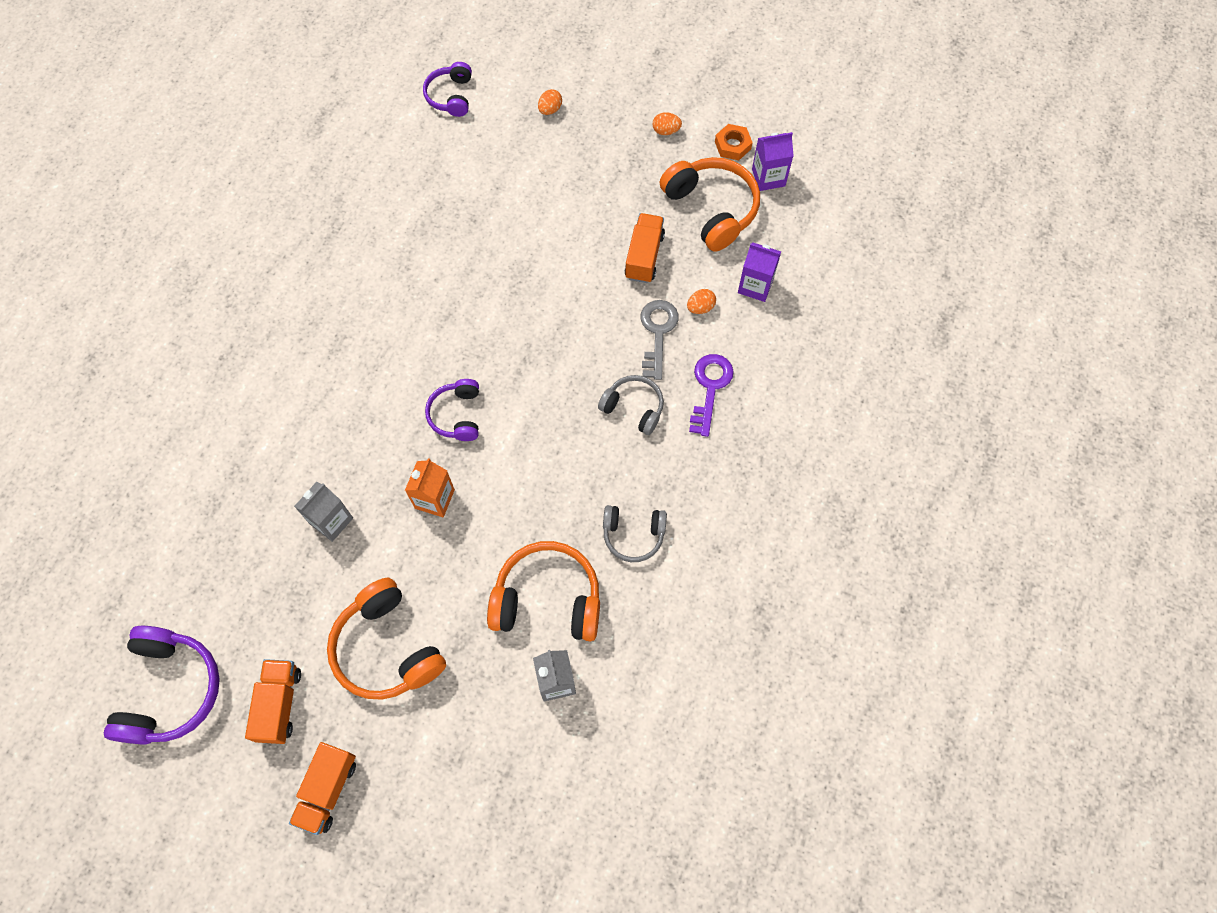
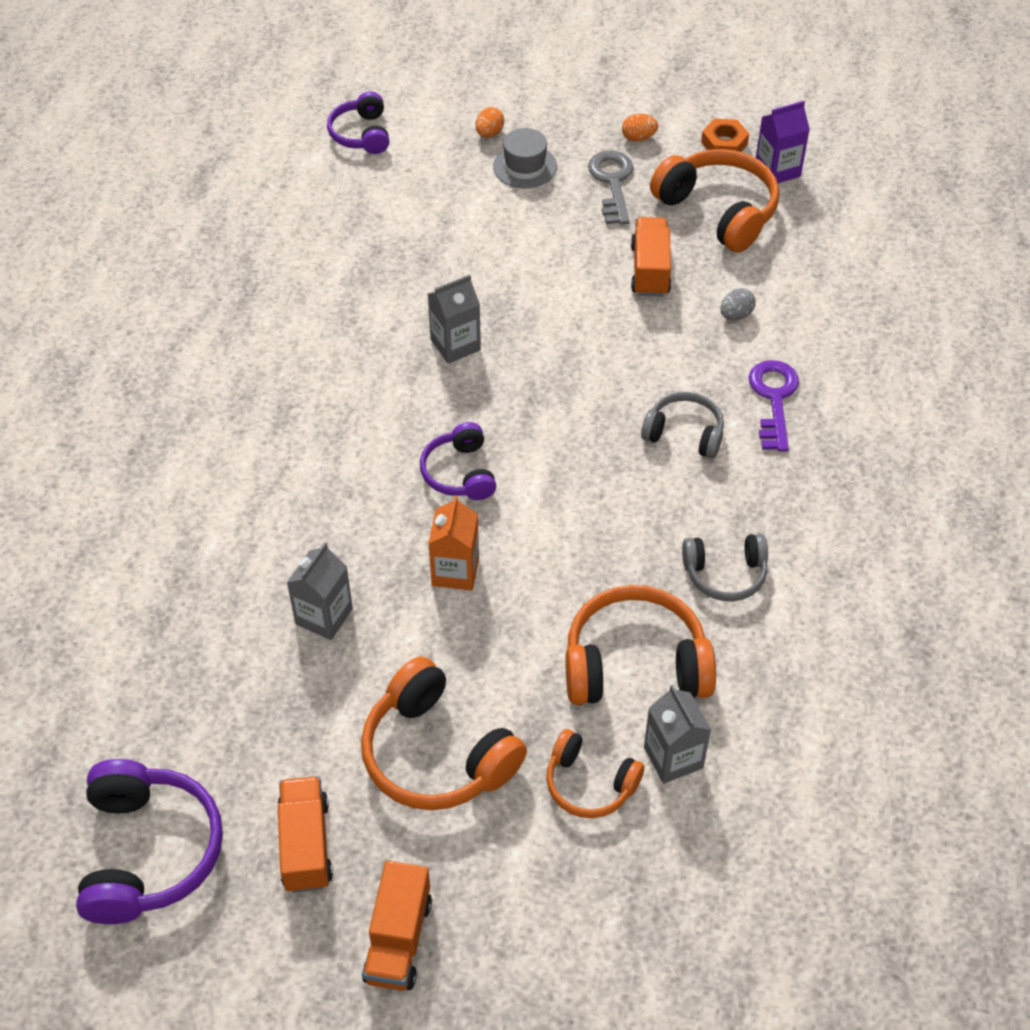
camera: 10 degrees left, 15 degrees down
grey key [640,300,679,380] -> grey key moved to [588,151,633,224]
orange egg [687,289,716,314] -> grey egg [721,288,756,320]
purple carton [738,243,781,302] -> none
none -> grey carton [428,274,481,364]
none -> grey hat [493,128,557,188]
none -> orange headphones [546,729,644,818]

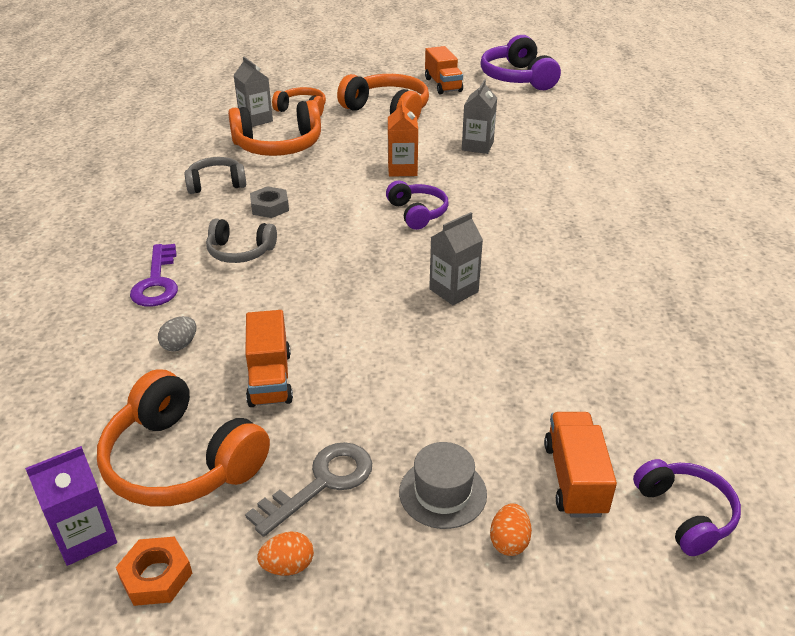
camera: 170 degrees right, 15 degrees down
orange truck [362,861,432,990] -> orange truck moved to [544,412,617,517]
grey key [588,151,633,224] -> grey key turned 120 degrees counterclockwise [245,442,372,537]
none -> grey nut [250,186,289,218]

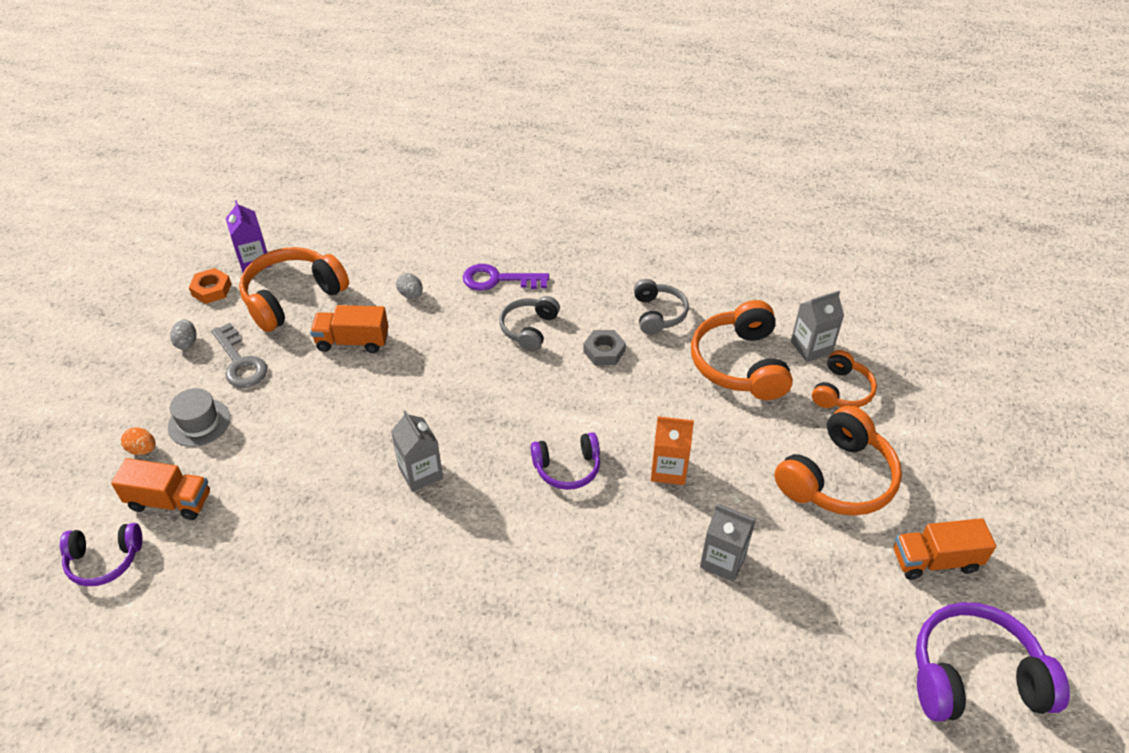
camera: 100 degrees right, 10 degrees up
orange egg [257,532,314,576] -> grey egg [170,319,196,349]

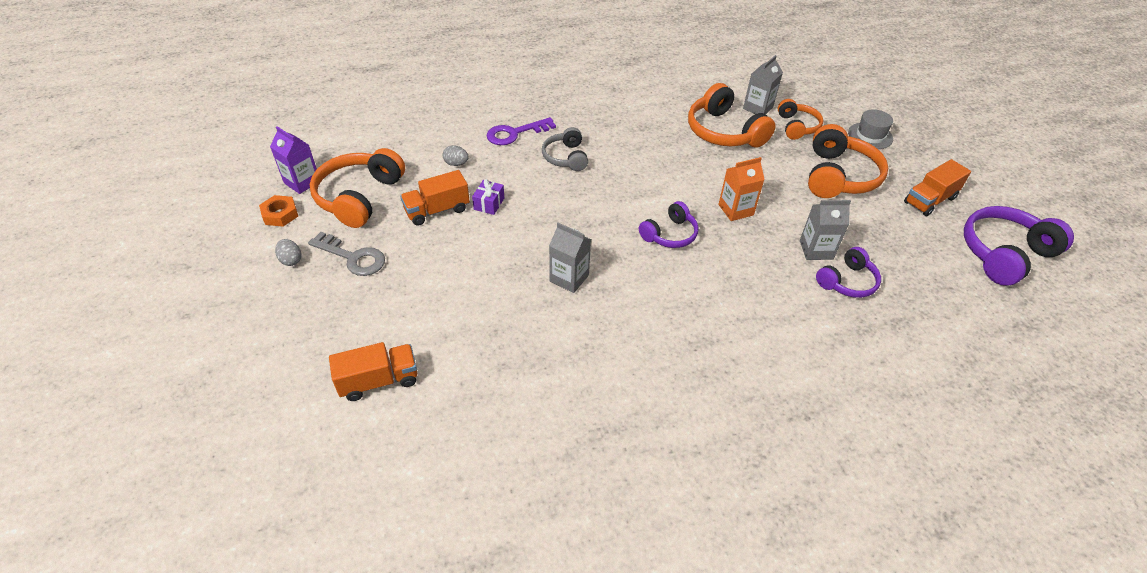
camera: 30 degrees left, 0 degrees up
purple headphones [60,523,142,586] -> purple headphones moved to [816,247,881,298]
orange egg [121,427,156,455] -> none
grey hat [168,388,230,447] -> grey hat moved to [848,109,893,149]
grey nut [583,330,626,365] -> none
grey headphones [634,279,689,335] -> none
none -> purple gift [472,179,504,215]

